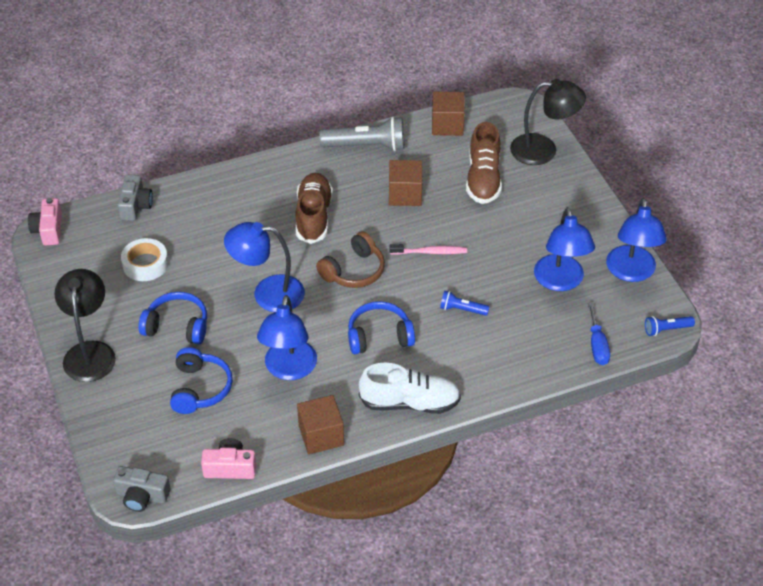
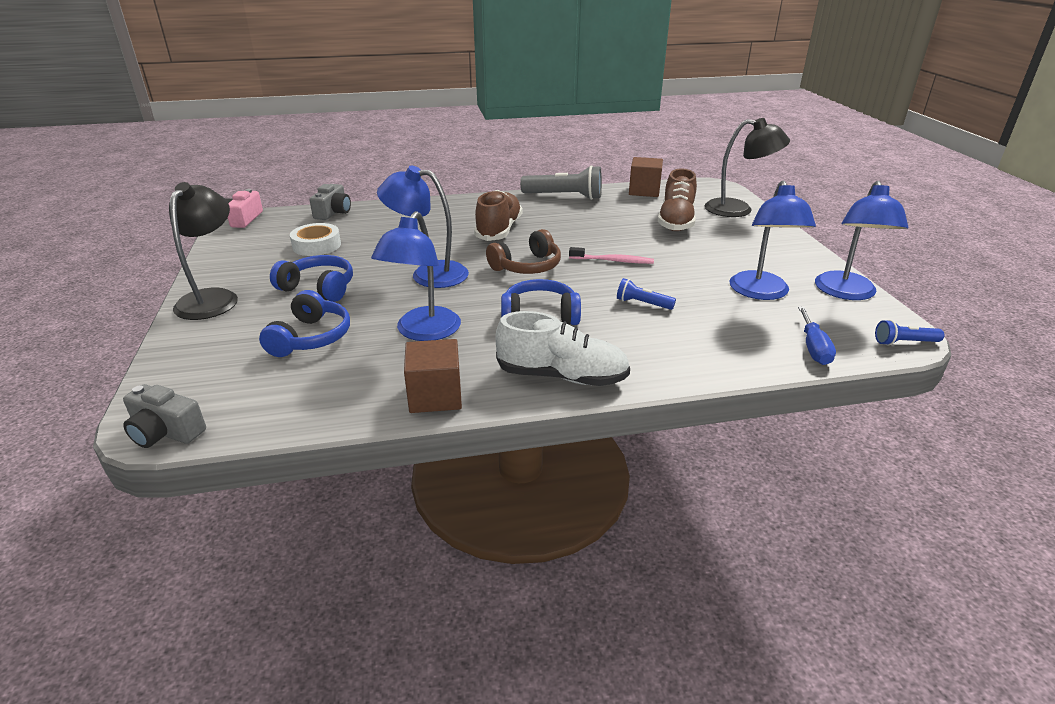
camera: 10 degrees right, 15 degrees down
pink camera [201,438,256,479] -> none
brown cube [389,160,422,206] -> none

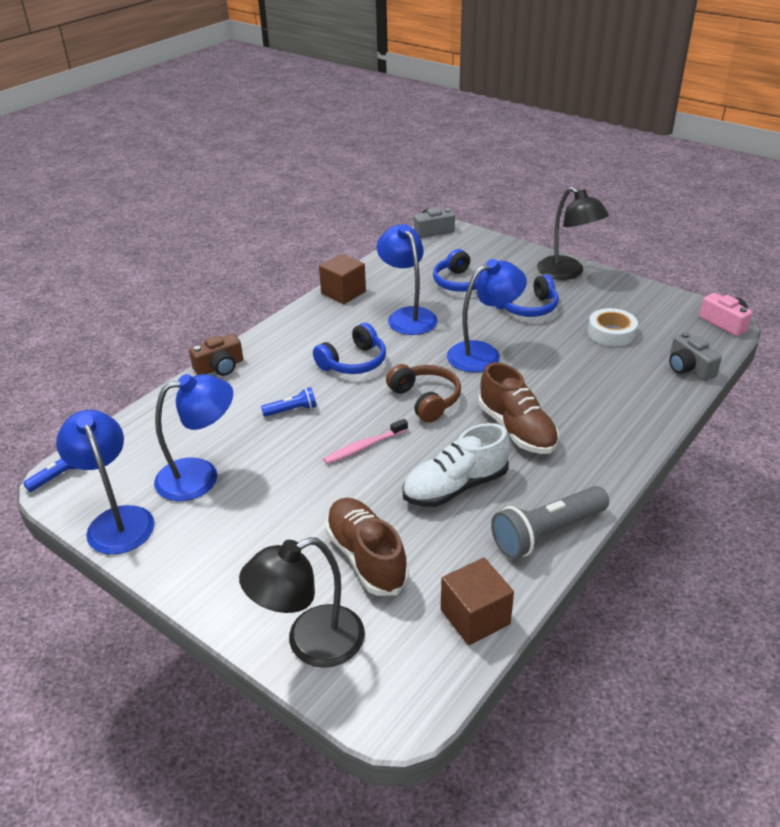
camera: 140 degrees right, 5 degrees up
brown headphones [486,229,561,274] -> brown headphones turned 135 degrees clockwise [386,364,461,423]
white shoe [496,311,630,386] -> white shoe moved to [402,423,510,507]
blue lamp [729,180,816,300] -> blue lamp turned 105 degrees clockwise [154,374,233,501]
blue screwdriver [798,306,836,365] -> none
none -> brown camera [189,334,243,376]

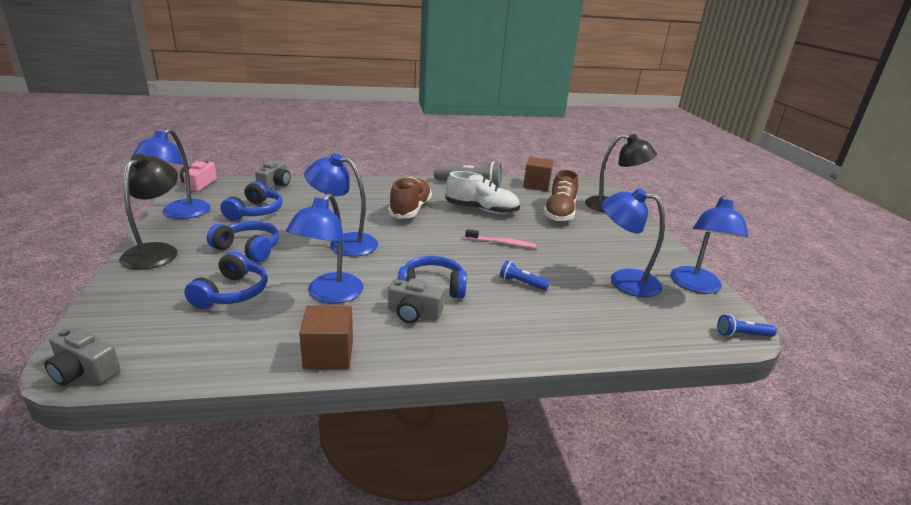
camera: 140 degrees left, 10 degrees down
brown camera [189,334,243,376] -> none
brown headphones [386,364,461,423] -> none
white tape [588,308,638,346] -> blue headphones [220,182,282,220]
none -> blue lamp [132,128,211,219]
none -> grey camera [388,278,444,323]

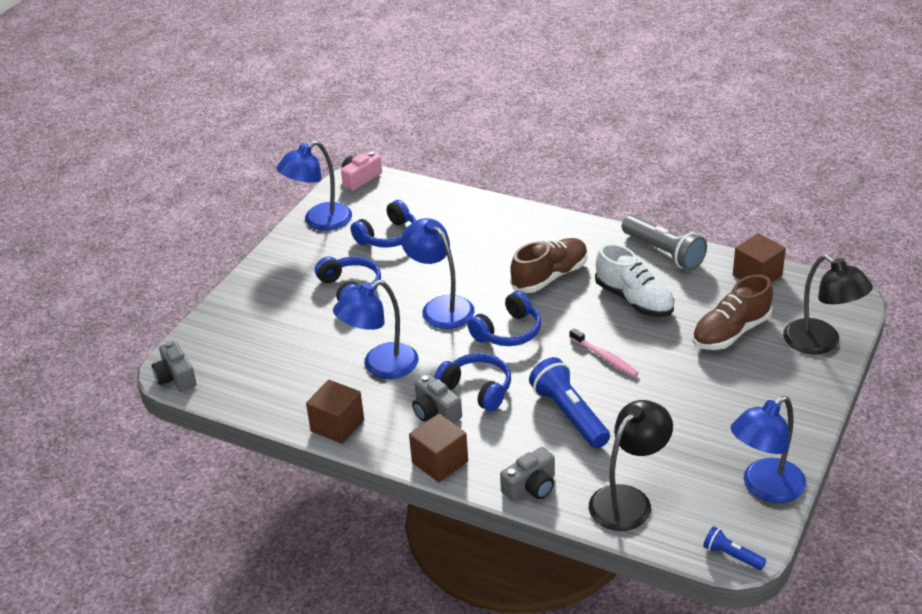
camera: 40 degrees right, 10 degrees up
black lamp [119,154,178,270] -> black lamp moved to [589,400,673,531]
blue headphones [184,251,268,309] -> blue headphones moved to [468,291,541,346]
grey camera [255,161,291,190] -> grey camera moved to [500,447,555,502]
blue flashlight [500,260,550,290] -> blue flashlight [529,357,610,448], size x1.93
blue lamp [602,188,665,297] -> none
none -> brown cube [409,414,468,482]

